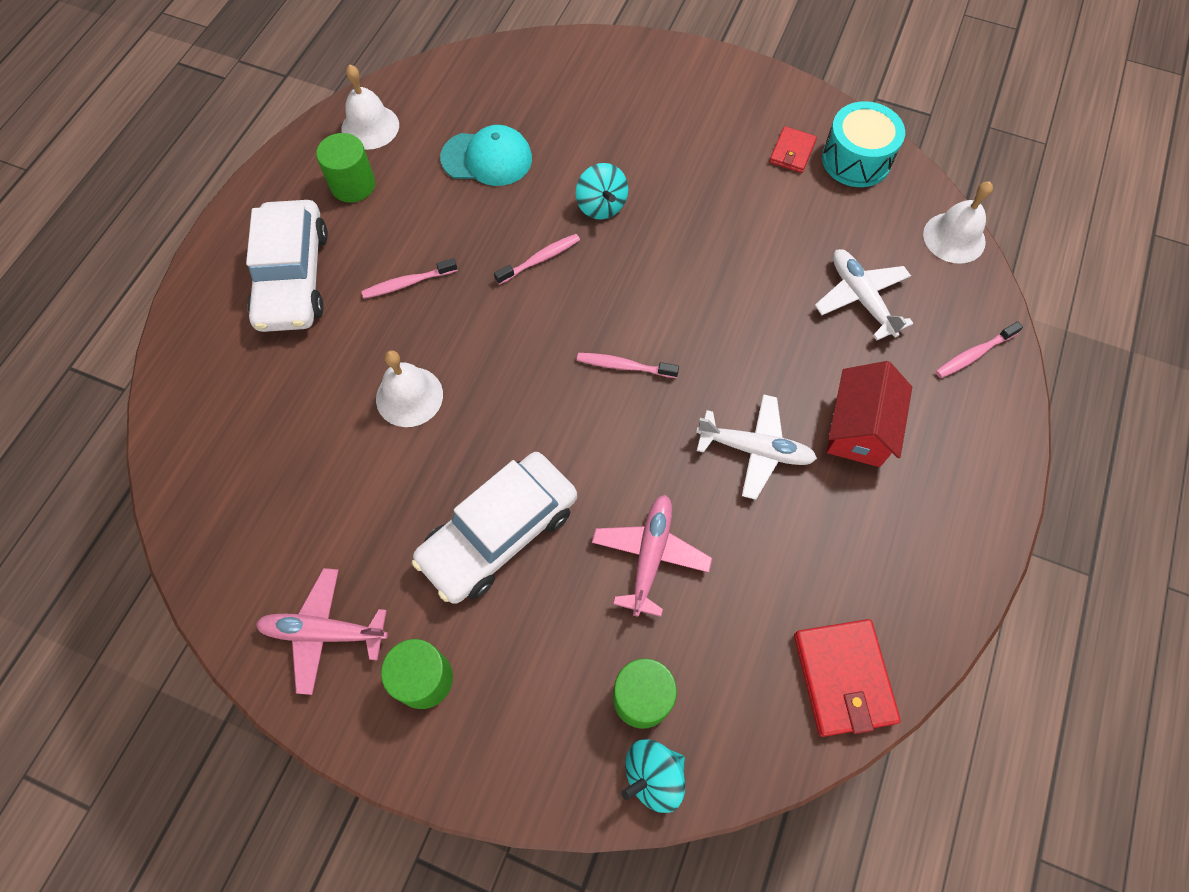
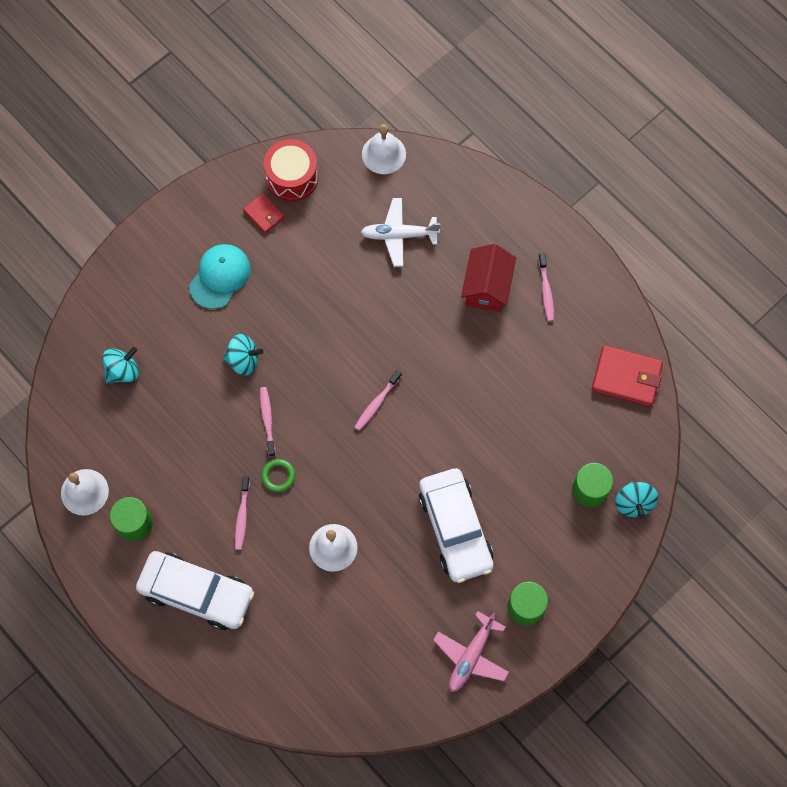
camera: 65 degrees left, 5 degrees up
turquoise cap [440,125,532,186] -> turquoise cap moved to [189,244,251,309]
pink plane [592,495,712,617] -> none
white plane [696,394,817,500] -> none
turquoise drum [822,101,905,187] -> red drum [264,139,318,201]
red house [827,361,912,467] -> red house turned 60 degrees clockwise [461,244,516,312]
pink toothbrush [936,322,1023,378] -> pink toothbrush moved to [538,253,554,321]
none -> turquoise spinning top [102,347,139,383]
none -> green ring [261,459,295,492]

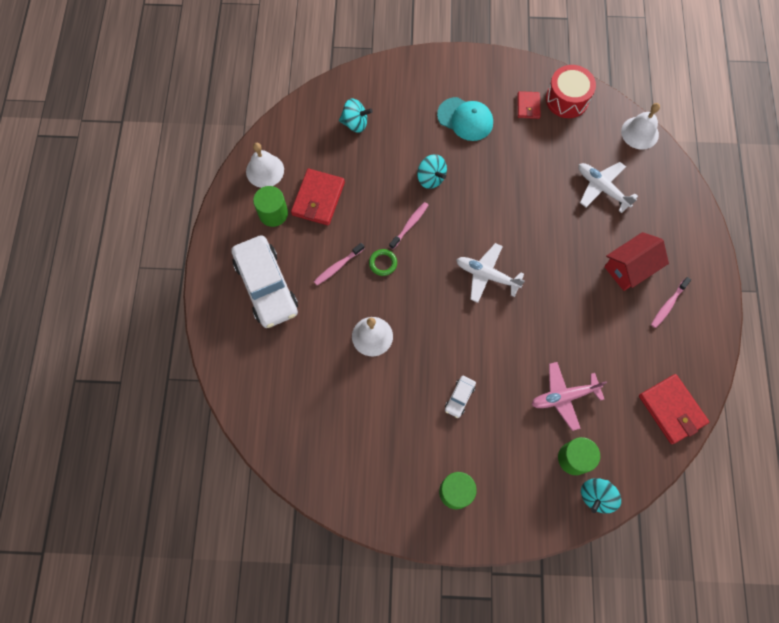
camera: 45 degrees right, 0 degrees up
turquoise cap [189,244,251,309] -> turquoise cap turned 45 degrees clockwise [437,97,493,141]
pink toothbrush [355,370,402,431] -> white plane [456,243,525,303]
white car [419,468,494,583] -> white car [445,376,476,418], size x0.43
pink plane [433,611,509,692] -> pink plane moved to [531,362,607,431]
none -> red wallet [291,169,345,225]

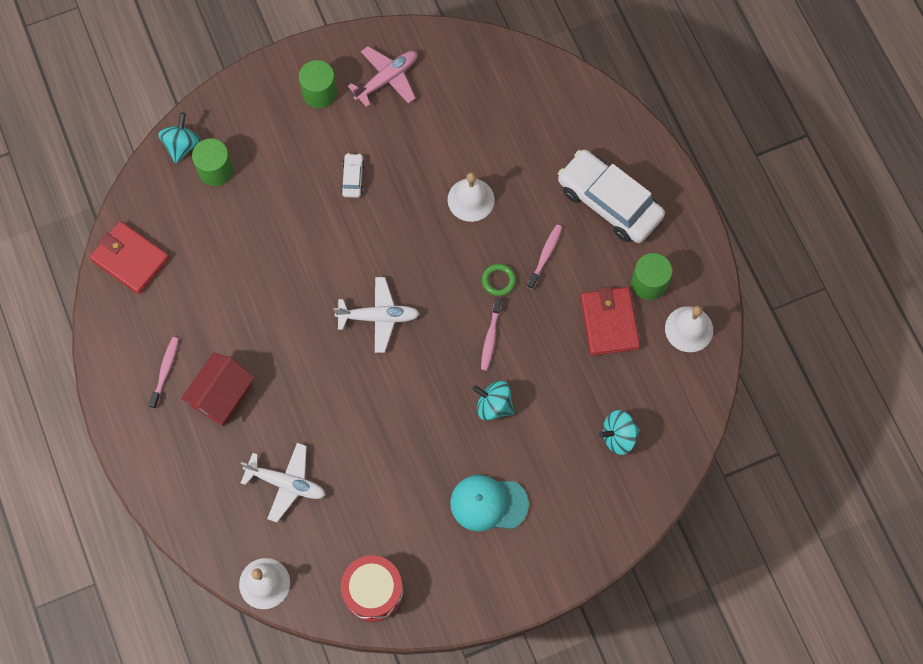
camera: 155 degrees right, 0 degrees up
red wallet [518,91,540,119] -> none
pink plane [531,362,607,431] -> pink plane moved to [348,46,417,107]

